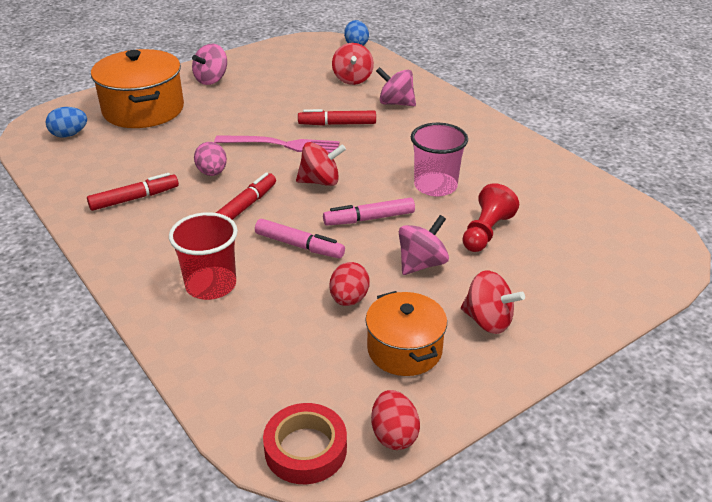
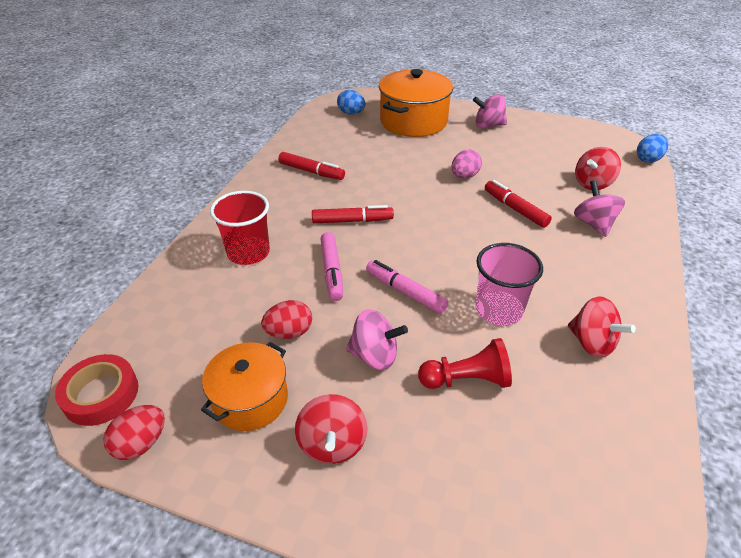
camera: 55 degrees right, 5 degrees up
pink egg [194,142,227,176] -> pink egg moved to [452,149,482,179]
pink fork [214,135,340,154] -> none
red spinning top [296,142,346,186] -> red spinning top moved to [568,296,636,358]

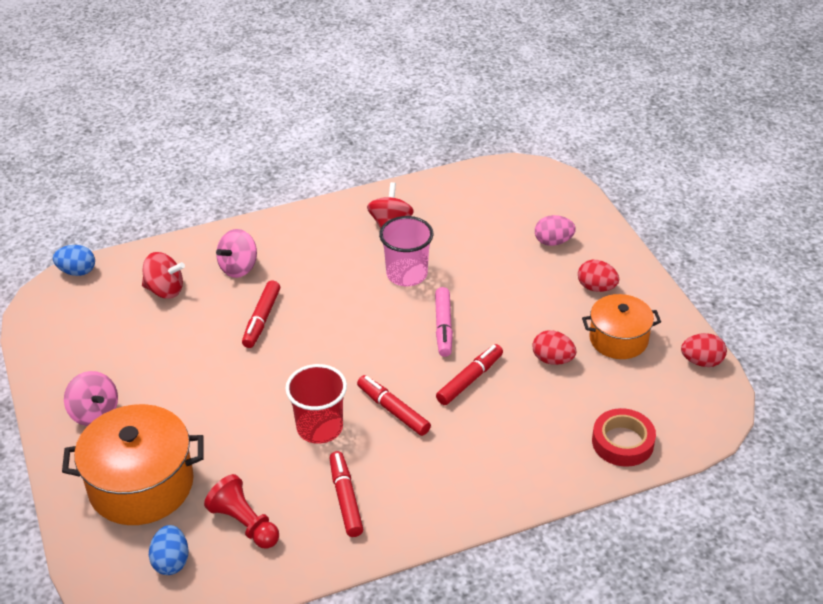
camera: 130 degrees left, 0 degrees up
red tape [55,354,138,426] -> red tape moved to [592,408,656,467]
red cup [210,191,270,265] -> red cup moved to [285,364,347,444]
red spinning top [295,394,368,464] -> red egg [578,260,619,292]
pink marker [321,232,343,301] -> red marker [436,344,503,405]
pink spinning top [346,309,408,370] -> none
red pawn [418,338,512,389] -> red pawn moved to [204,474,279,549]
pink egg [452,149,482,179] -> pink egg moved to [535,215,576,246]

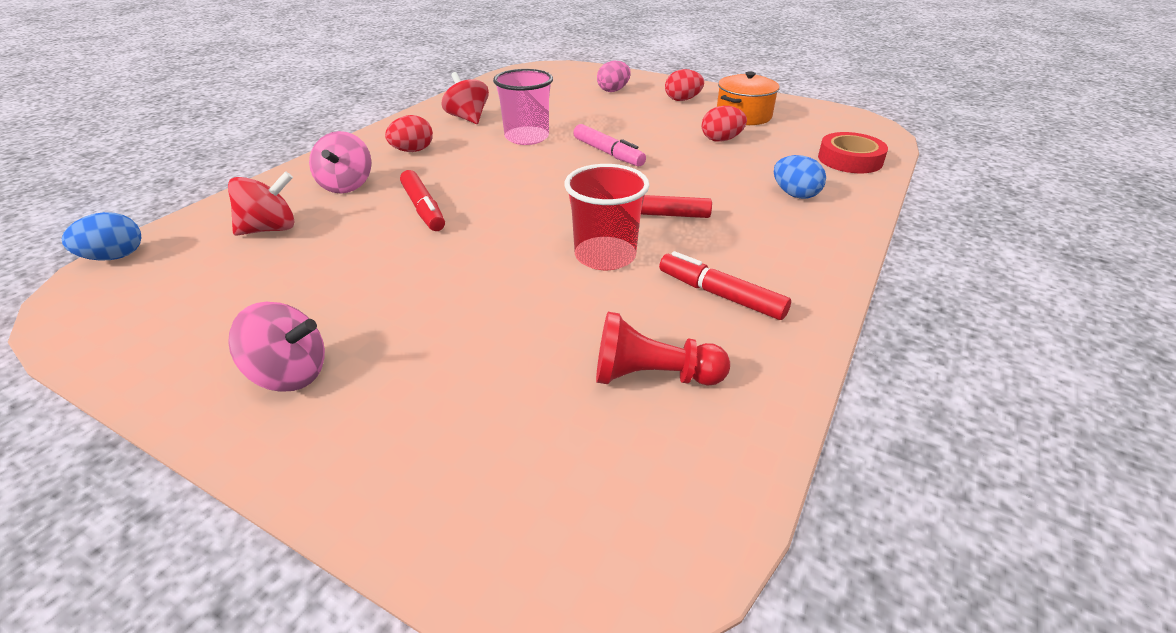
camera: 40 degrees left, 5 degrees down
orange pot [62,404,204,525] -> none
blue egg [149,525,189,575] -> blue egg moved to [774,155,826,199]
red marker [436,344,503,405] -> none
red egg [681,333,727,367] -> red egg moved to [385,115,433,152]

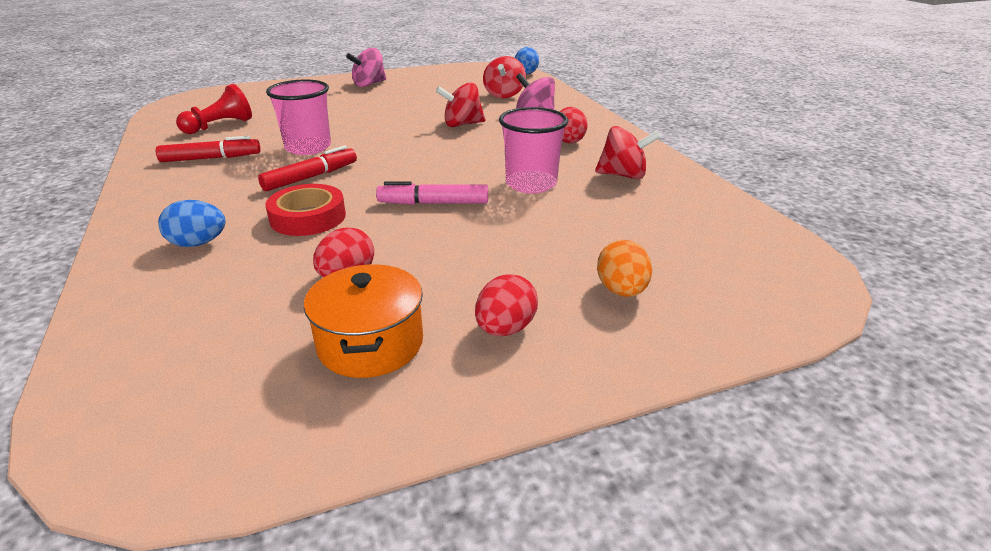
camera: 130 degrees right, 5 degrees down
red marker [400,170,445,231] -> red spinning top [436,82,485,127]
red cup [564,164,650,270] -> pink cup [266,80,331,155]
pink egg [597,61,631,92] -> orange egg [597,240,652,297]
red tape [818,132,888,173] -> red tape moved to [266,184,346,236]

